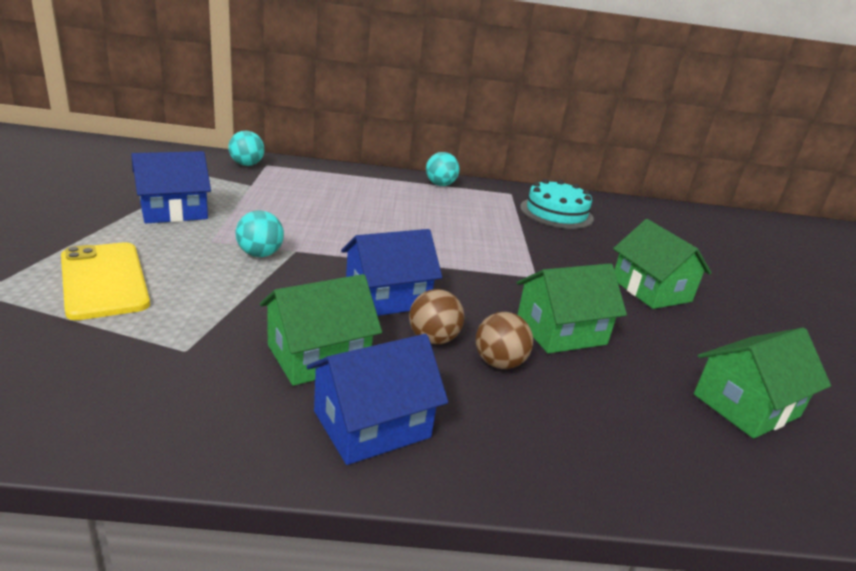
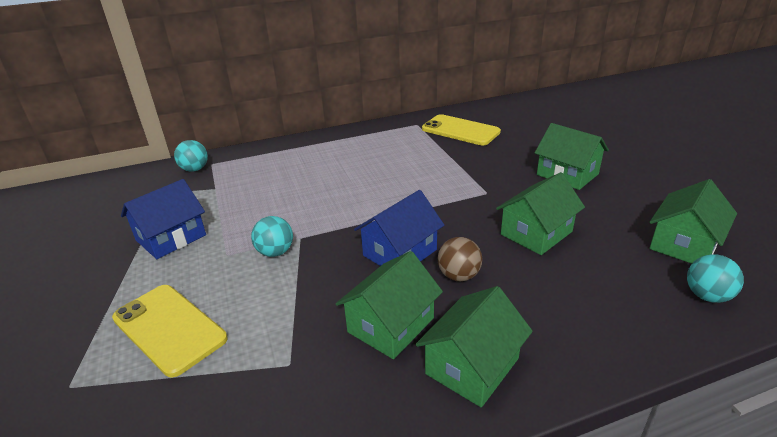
camera: 15 degrees left, 5 degrees up
blue house [306,334,448,465] -> green house [416,286,533,408]
turquoise ball [426,152,460,186] -> turquoise ball moved to [687,254,744,303]
brown ball [476,312,533,369] -> none
turquoise cake [520,179,594,229] -> yellow phone [422,114,501,145]

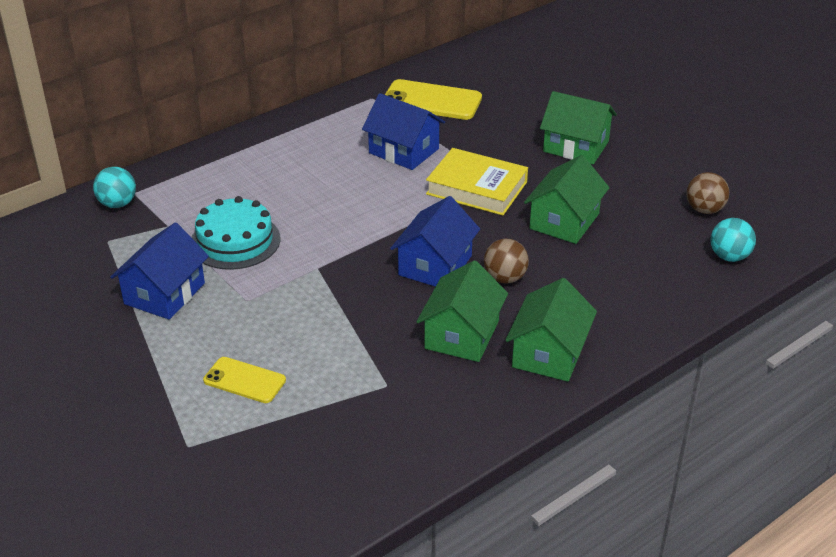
camera: 20 degrees left, 5 degrees up
yellow phone [112,285,228,378] -> yellow phone [203,357,286,403], size x0.61
turquoise ball [251,216,293,257] -> none
green house [649,179,737,264] -> brown ball [686,172,729,214]
none -> turquoise cake [191,196,281,270]
none -> blue house [362,93,445,170]
none -> yellow book [426,148,528,215]

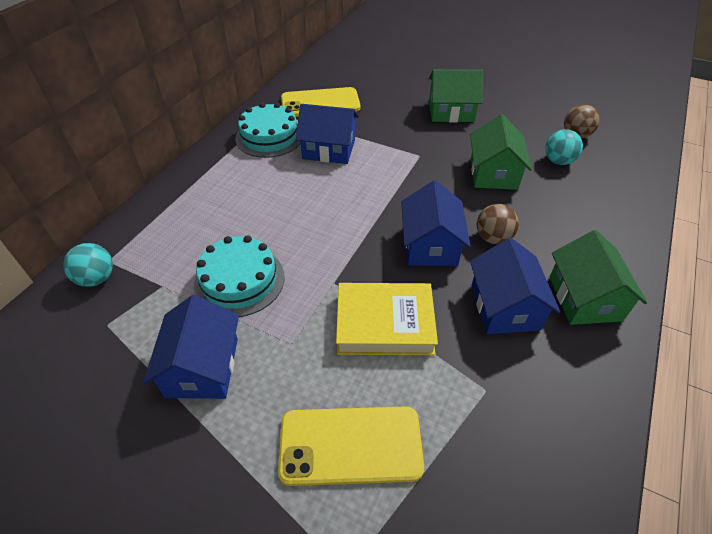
camera: 25 degrees left, 10 degrees up
yellow phone [203,357,286,403] -> yellow phone [278,406,424,486], size x1.65
green house [416,260,508,362] -> blue house [470,238,560,334]
yellow book [426,148,528,215] -> yellow book moved to [336,283,438,355]
turquoise ball [710,218,756,262] -> turquoise ball moved to [545,129,583,165]
none -> turquoise cake [235,103,301,158]

